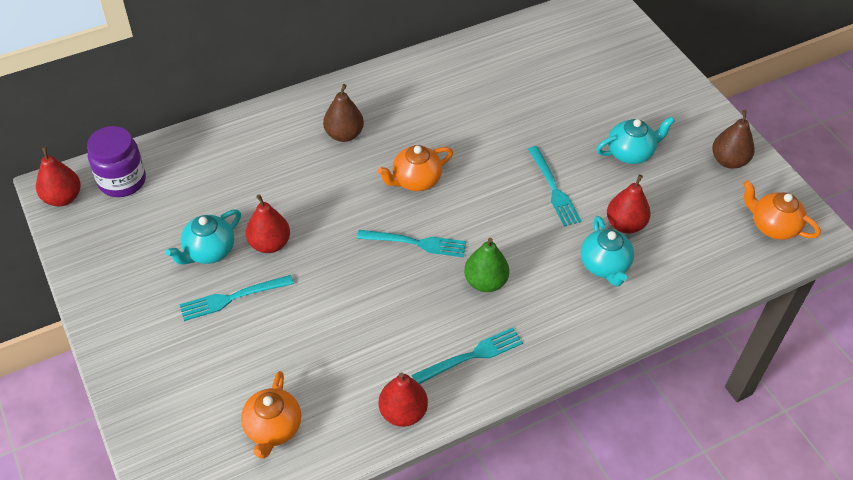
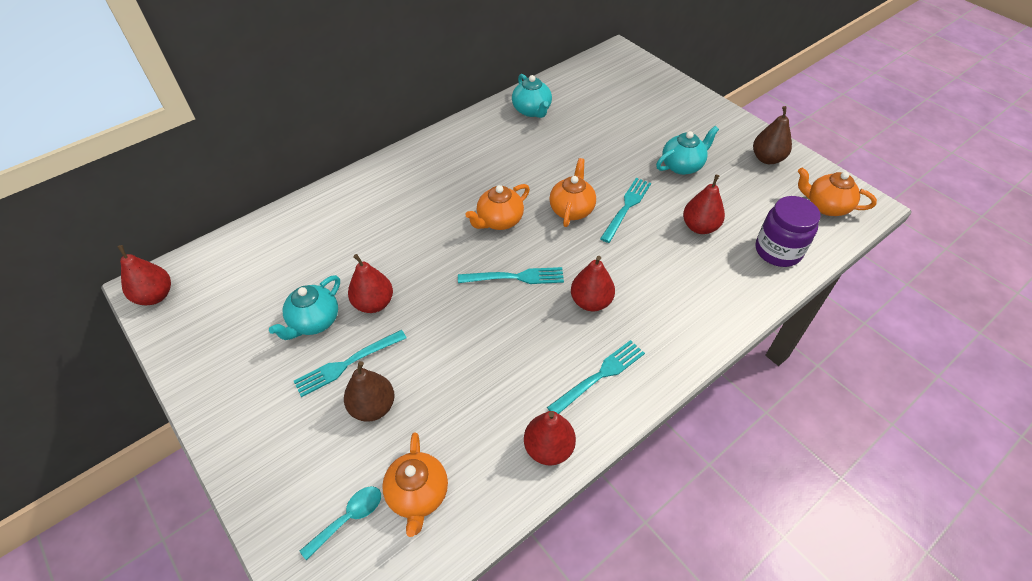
camera: 10 degrees left, 0 degrees up
purple jar [87,126,146,197] -> purple jar moved to [756,196,821,267]
brown pear [323,84,364,142] -> brown pear moved to [344,361,395,422]
green pear [464,238,509,292] -> red pear [571,256,615,311]
turquoise fork [528,146,581,226] -> turquoise fork turned 120 degrees counterclockwise [600,178,651,243]
turquoise teapot [581,216,634,287] -> turquoise teapot moved to [512,74,552,118]
none -> turquoise spoon [300,486,381,560]
none -> orange teapot [549,158,596,227]

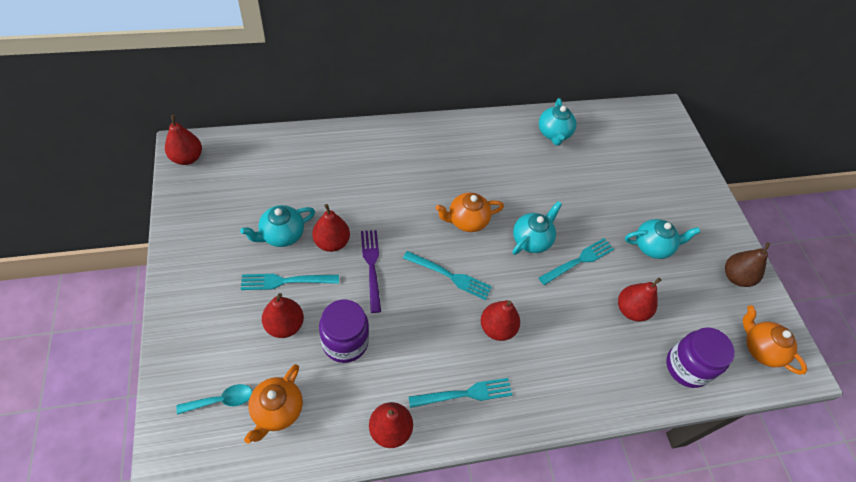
camera: 20 degrees right, 5 degrees up
brown pear [344,361,395,422] -> red pear [262,293,304,338]
orange teapot [549,158,596,227] -> turquoise teapot [513,201,562,255]
none -> purple jar [319,299,369,363]
none -> purple fork [361,230,381,313]

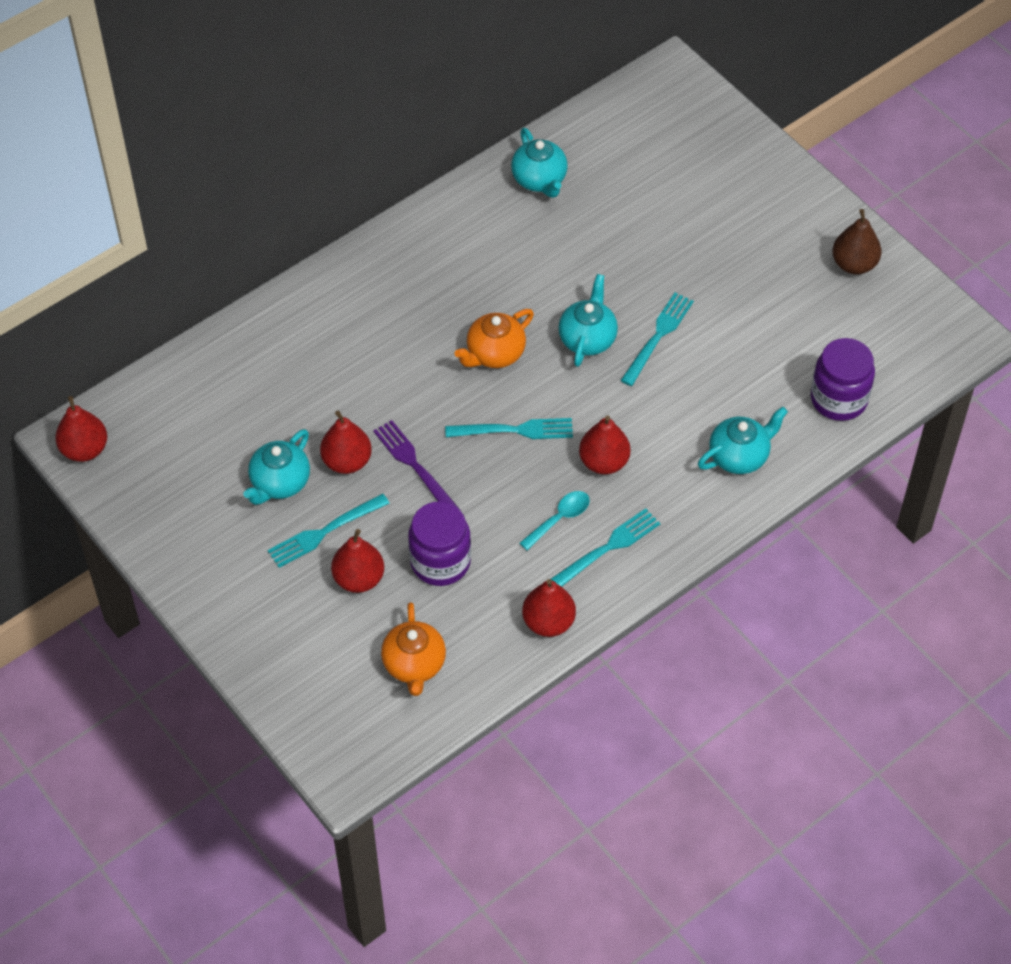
camera: 20 degrees left, 0 degrees up
turquoise spoon [176,384,252,415] -> turquoise spoon moved to [519,491,590,550]
red pear [618,278,661,322] -> none
turquoise teapot [625,219,700,259] -> turquoise teapot moved to [698,407,788,474]
orange teapot [743,305,807,375] -> none

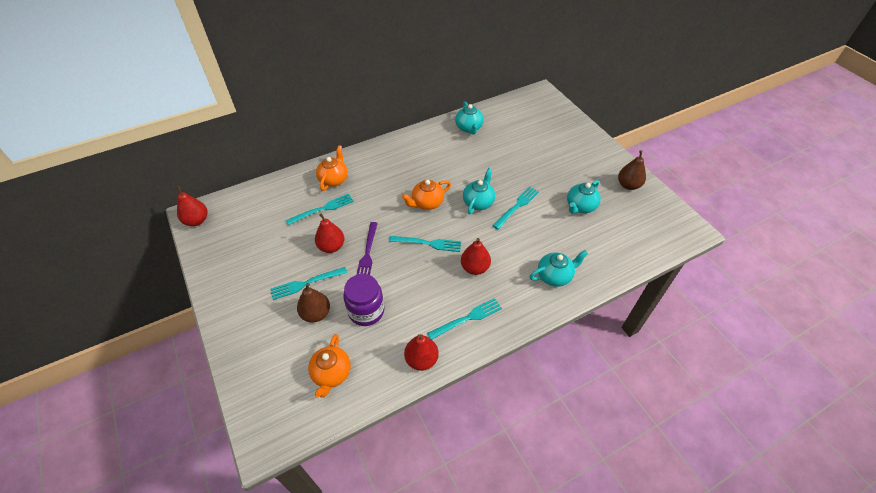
camera: 10 degrees right, 5 degrees down
turquoise teapot [244,429,310,505] -> turquoise teapot moved to [567,180,601,214]
red pear [331,529,384,593] -> brown pear [297,283,330,323]
purple fork [373,420,460,510] -> purple fork turned 150 degrees counterclockwise [357,222,378,275]
turquoise spoon [519,491,590,550] -> none
purple jar [811,338,875,421] -> none
none -> turquoise fork [286,194,353,225]
none -> orange teapot [316,145,348,191]

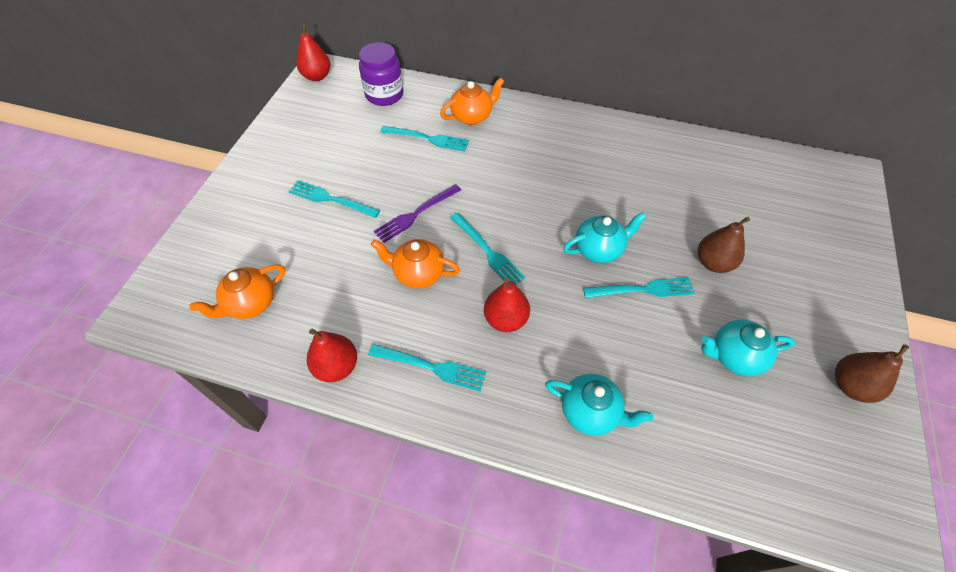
camera: 45 degrees right, 5 degrees up
brown pear [297,283,330,323] -> brown pear moved to [698,217,750,273]
red pear [315,213,344,253] -> none
purple jar [343,274,384,326] -> purple jar moved to [359,42,404,106]
orange teapot [402,180,451,210] -> orange teapot moved to [371,239,460,288]
turquoise teapot [455,102,484,135] -> none

